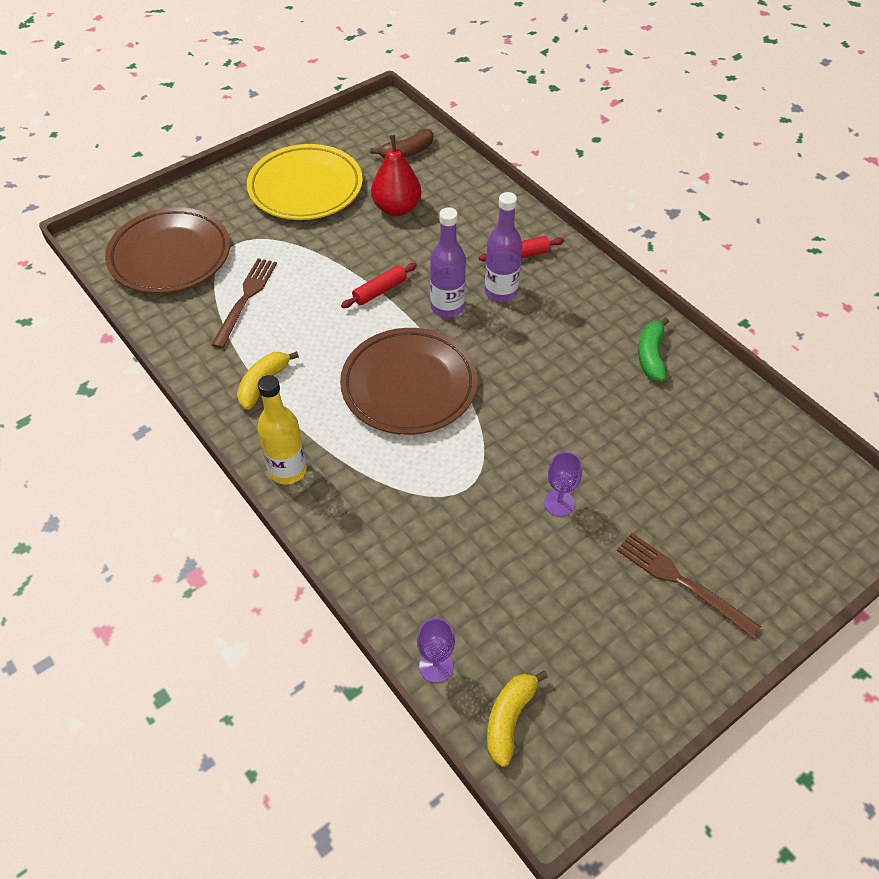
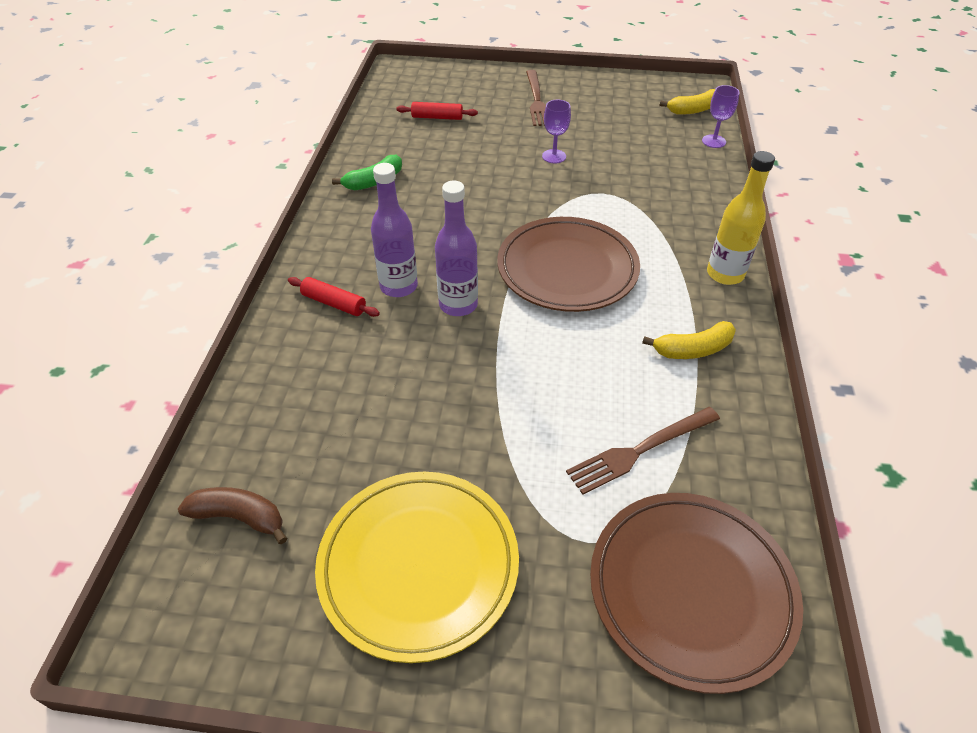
camera: 135 degrees left, 5 degrees down
red rolling pin [341,263,417,308] -> red rolling pin moved to [396,102,478,120]
red pear [371,135,421,216] -> none

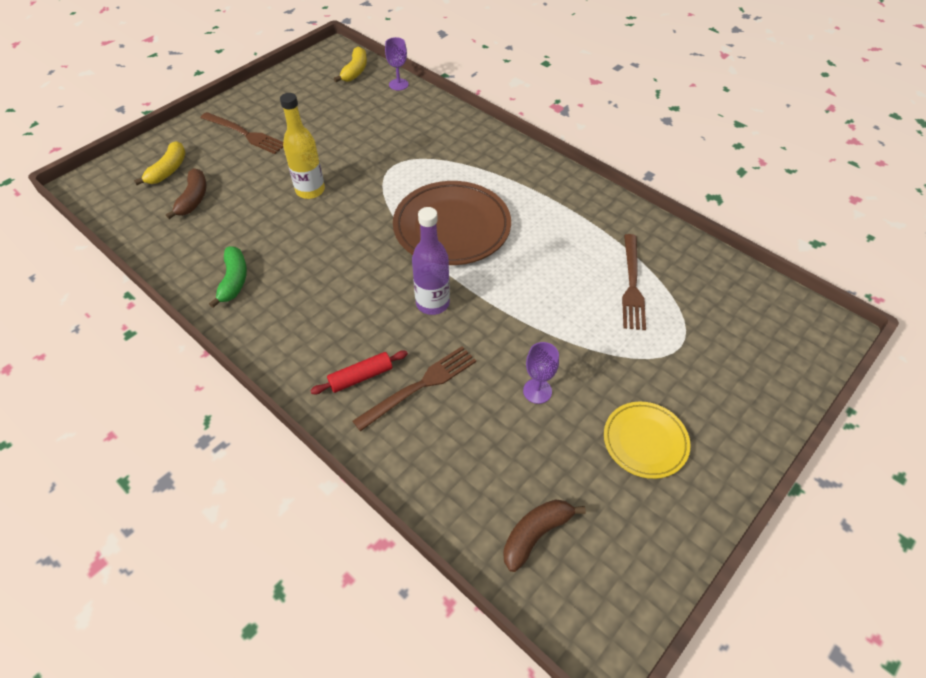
camera: 55 degrees left, 5 degrees up
yellow plate [315,472,519,663] -> yellow plate [604,402,690,479], size x0.57
purple bottle [371,163,418,297] -> none
red rolling pin [396,102,478,120] -> brown banana [166,168,206,219]
purple goblet [542,100,571,163] -> purple goblet moved to [523,342,559,404]
brown plate [590,493,803,694] -> none
yellow banana [642,321,736,359] -> yellow banana moved to [134,141,186,185]
yellow bottle [707,151,775,285] -> yellow bottle moved to [280,93,325,199]
none -> brown fork [353,346,476,431]

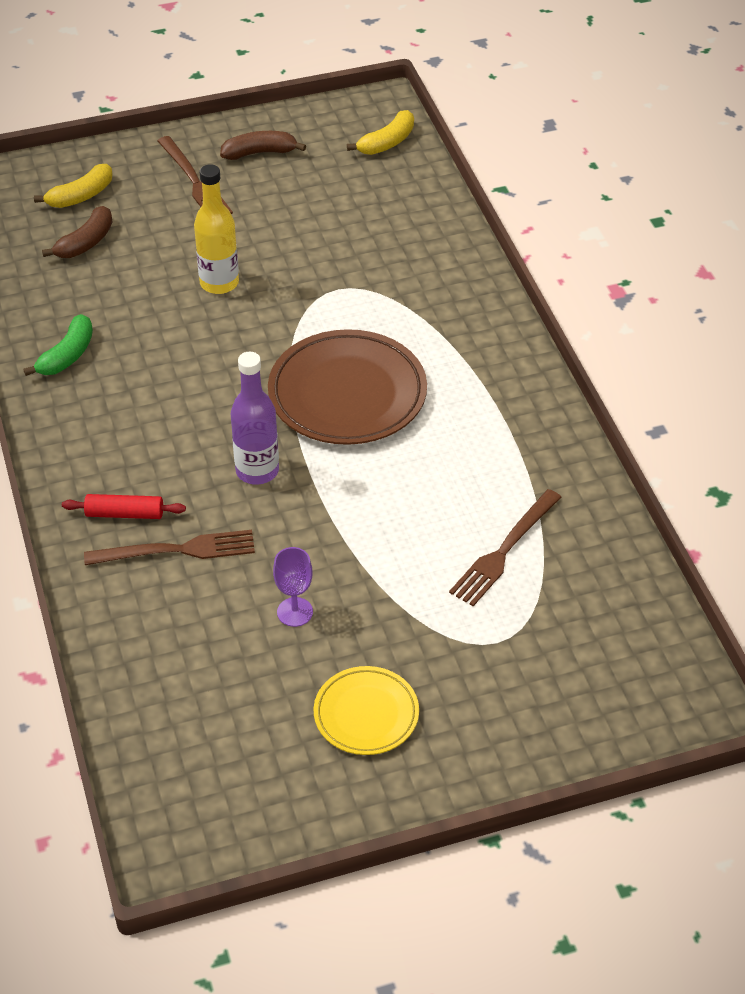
camera: 30 degrees right, 5 degrees down
purple goblet [385,37,409,91] -> none
brown banana [503,499,586,572] -> brown banana moved to [220,131,306,160]

